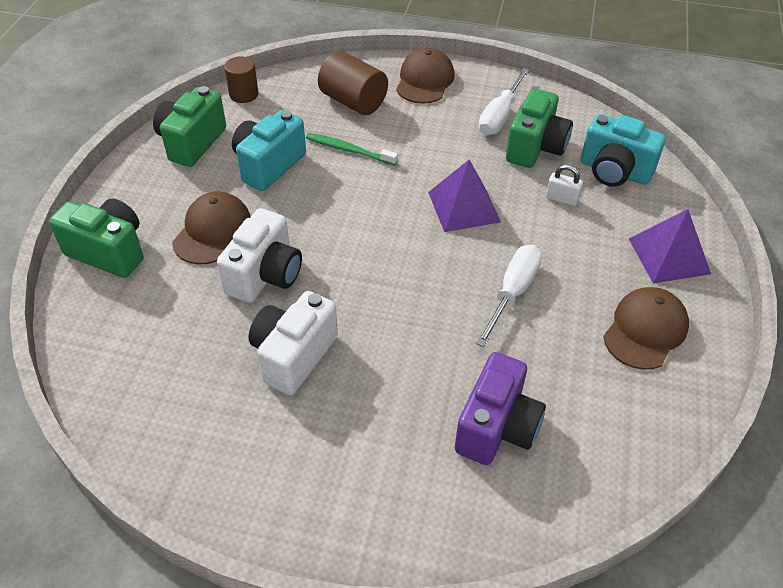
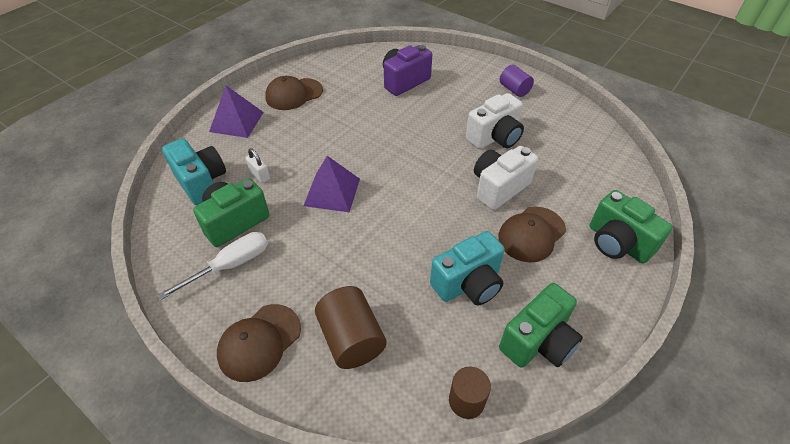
camera: 155 degrees left, 0 degrees up
green toothbrush [306,133,398,165] -> none
white screwdriver [476,245,542,347] -> none
none -> purple cylinder [500,65,534,97]

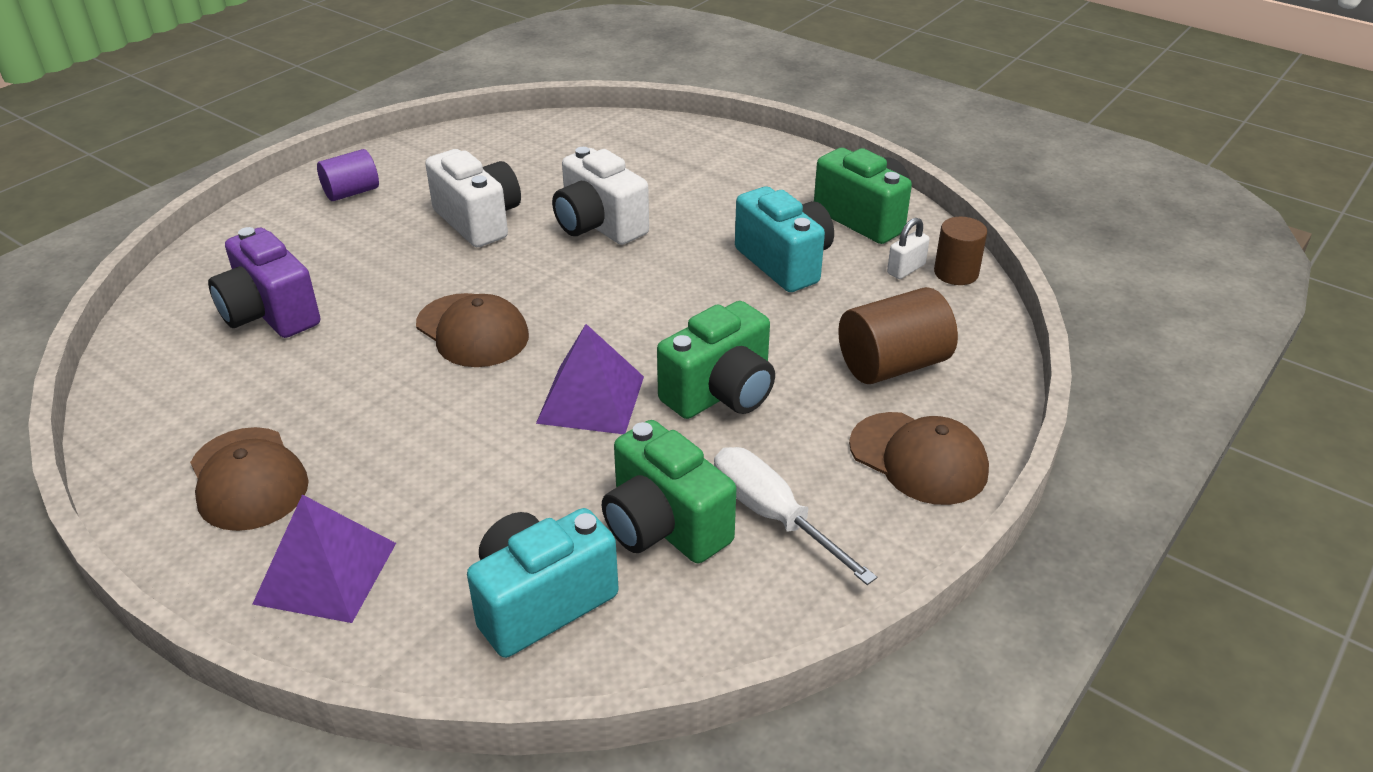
camera: 90 degrees left, 10 degrees down
white padlock [245,148,270,183] -> white padlock moved to [887,218,930,279]
brown cap [498,206,566,262] -> brown cap moved to [416,293,529,367]
green camera [590,190,673,263] -> green camera moved to [657,301,775,419]

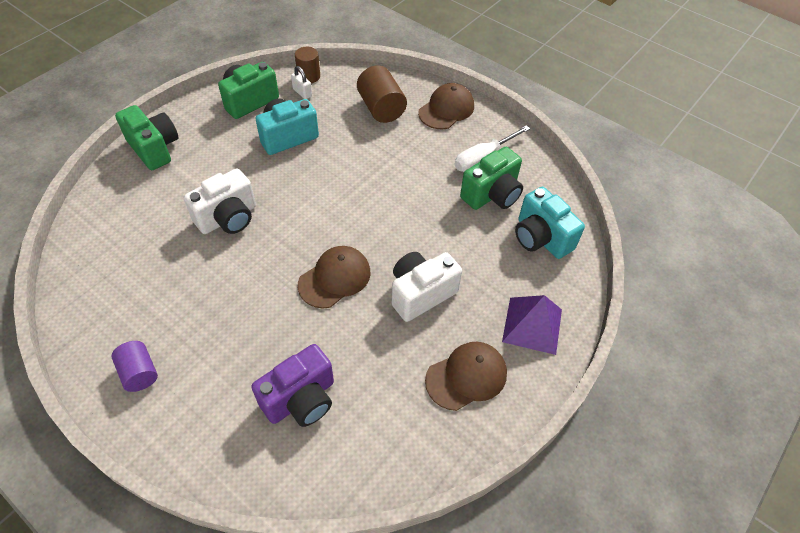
camera: 90 degrees left, 15 degrees up
white camera [425,149,521,247] -> white camera moved to [392,252,462,322]
purple pyramid [536,324,644,434] -> none
green camera [657,301,775,419] -> green camera moved to [115,105,179,170]

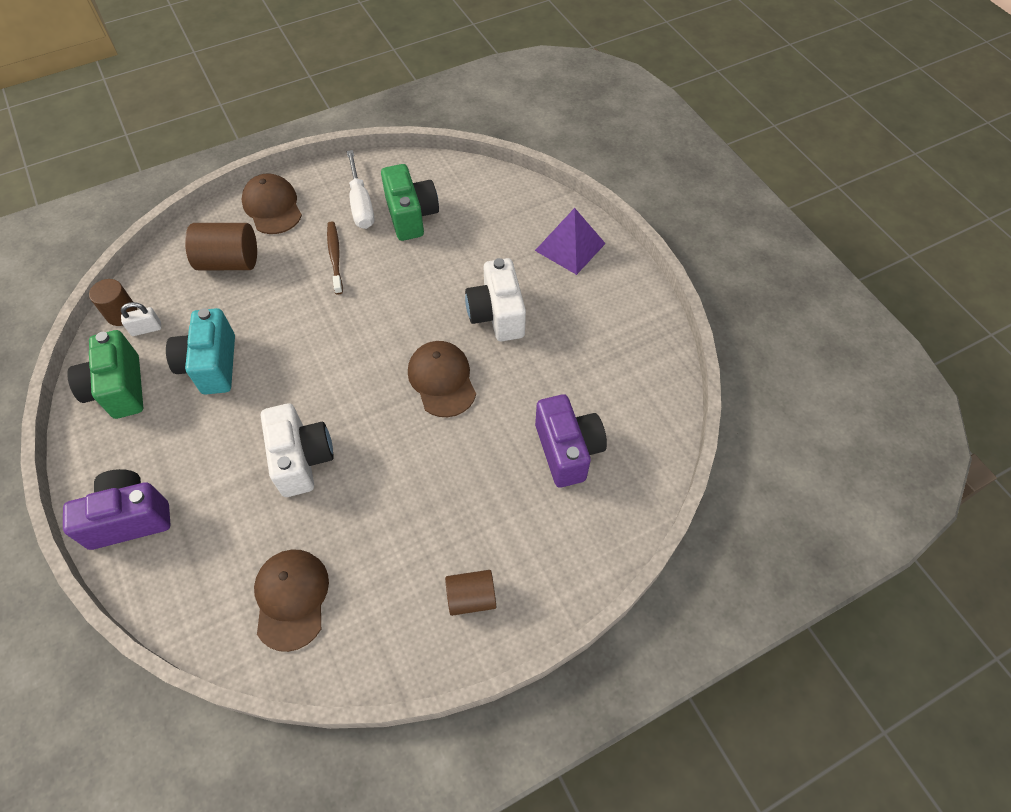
camera: 65 degrees left, 5 degrees up
purple cylinder [111,341,158,392] -> brown cylinder [445,570,496,616]
green camera [115,105,179,170] -> purple camera [63,469,170,550]
brown cap [425,342,507,411] -> brown cap moved to [254,549,329,652]
turquoise camera [515,187,585,259] -> none
none -> brown toothbrush [327,222,343,295]

